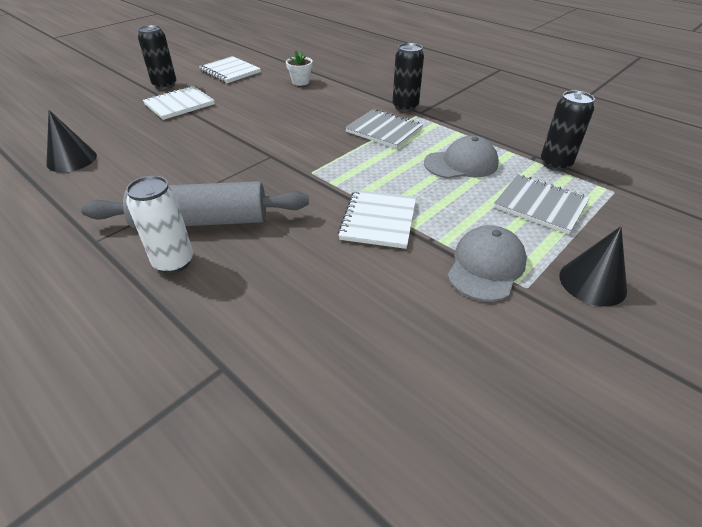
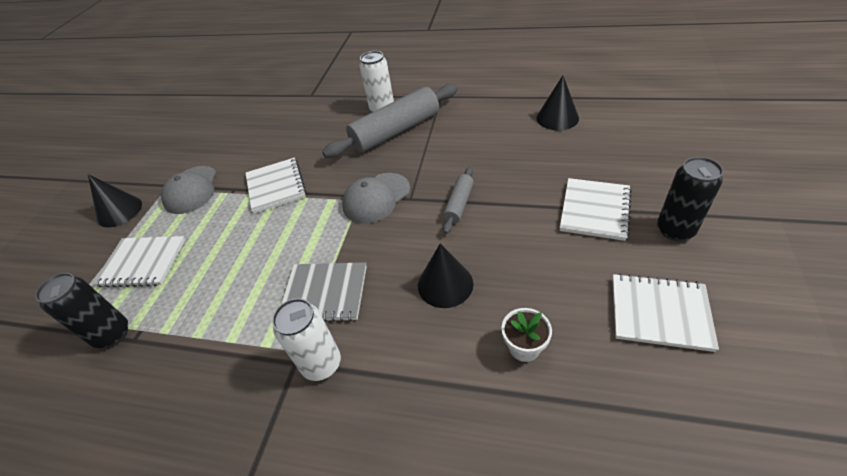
camera: 155 degrees right, 5 degrees up
black can [392,43,424,112] -> white can [272,298,341,381]
grey cap [424,136,499,179] -> grey cap moved to [342,173,410,223]
grey notebook [494,175,590,234] -> white notebook [93,236,185,288]
none -> black cone [418,243,473,308]
none -> grey rolling pin [443,167,474,234]

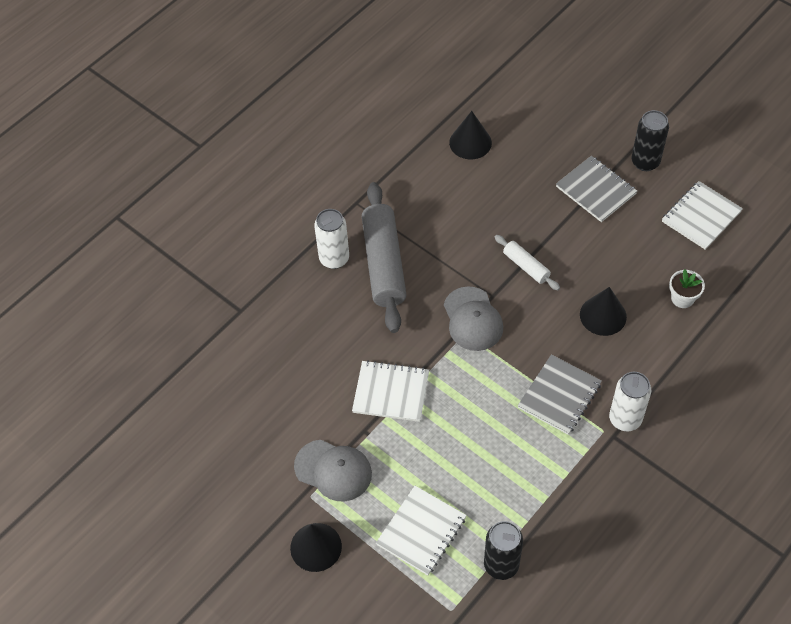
camera: 65 degrees left, 10 degrees up
grey rolling pin [443,167,474,234] -> white rolling pin [495,235,560,290]
white notebook [560,178,632,241] -> grey notebook [556,156,637,222]

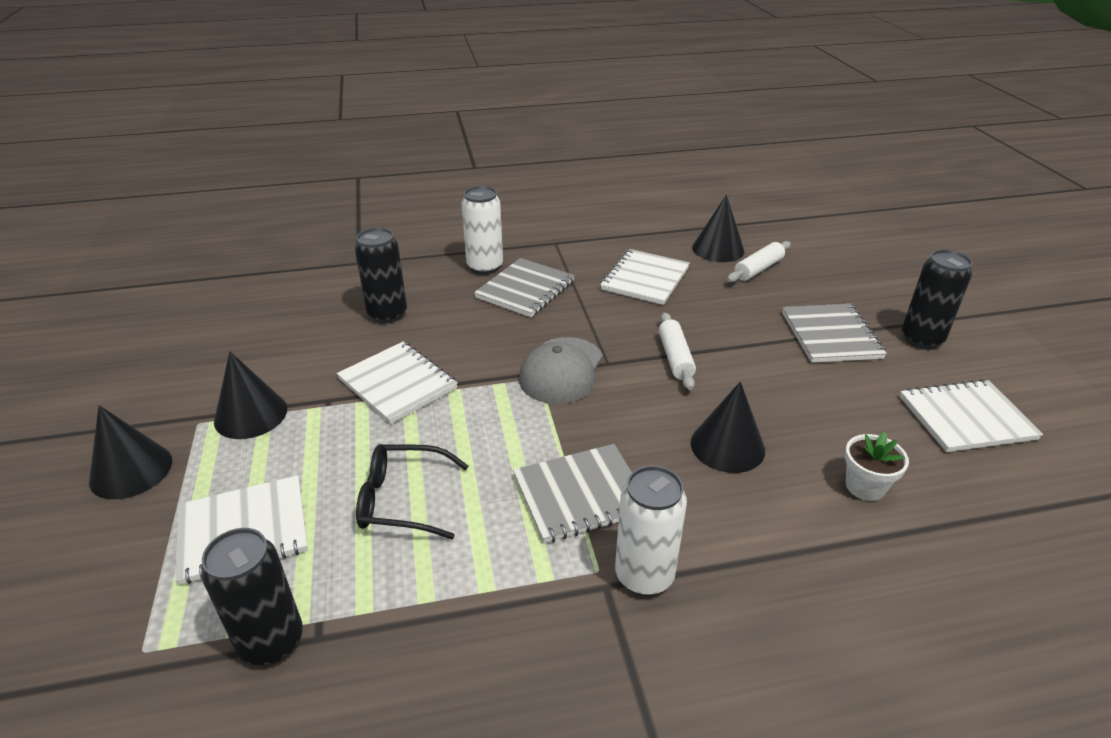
camera: 35 degrees right, 20 degrees down
grey cap [294,440,372,501] -> black cone [214,351,287,439]
grey rolling pin [362,182,407,333] -> grey notebook [474,258,575,317]
none -> black can [355,228,407,324]
none -> black glasses [356,444,468,539]
none -> white notebook [600,249,690,305]
none -> white rolling pin [727,241,791,282]

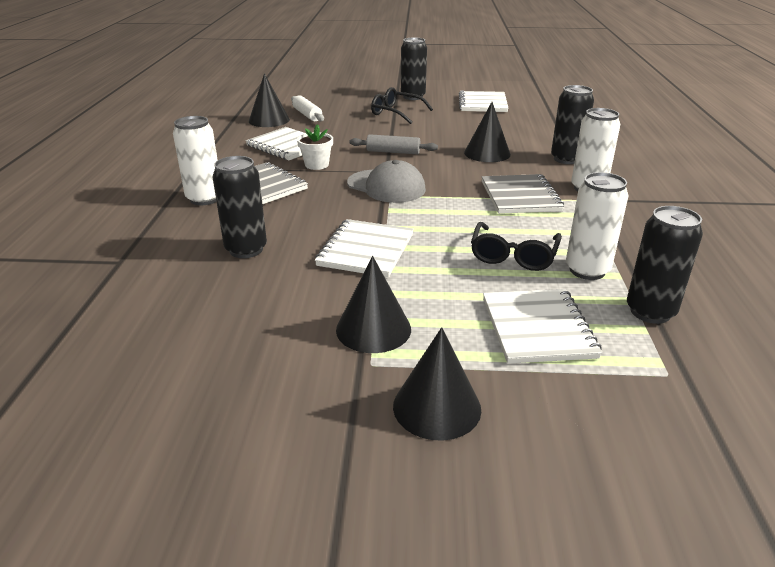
camera: 75 degrees left, 5 degrees down
white notebook [337,342,458,424] -> white notebook turned 45 degrees counterclockwise [315,219,414,277]
white rolling pin [659,312,696,390] -> grey rolling pin [350,134,438,154]
grey notebook [782,304,887,363] -> black glasses [371,87,433,124]
white flower pot [845,432,909,501] -> white flower pot moved to [297,124,333,170]
none -> black can [551,85,594,164]
none -> white can [566,172,628,280]

